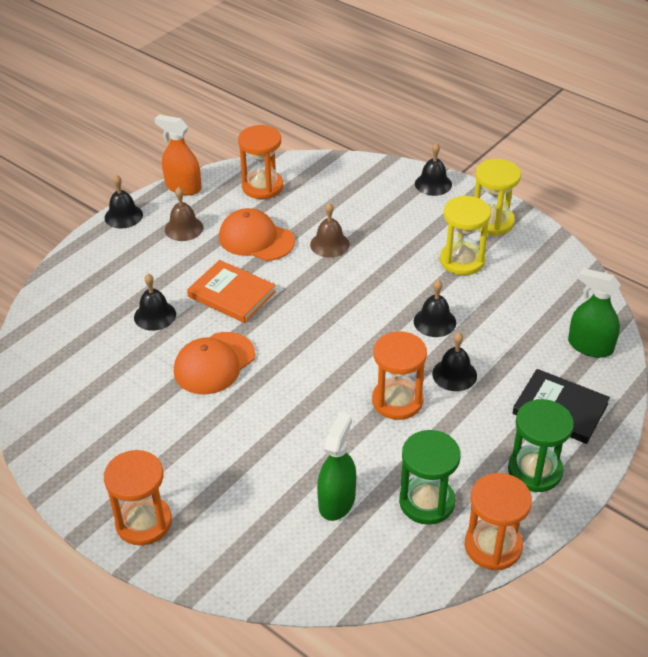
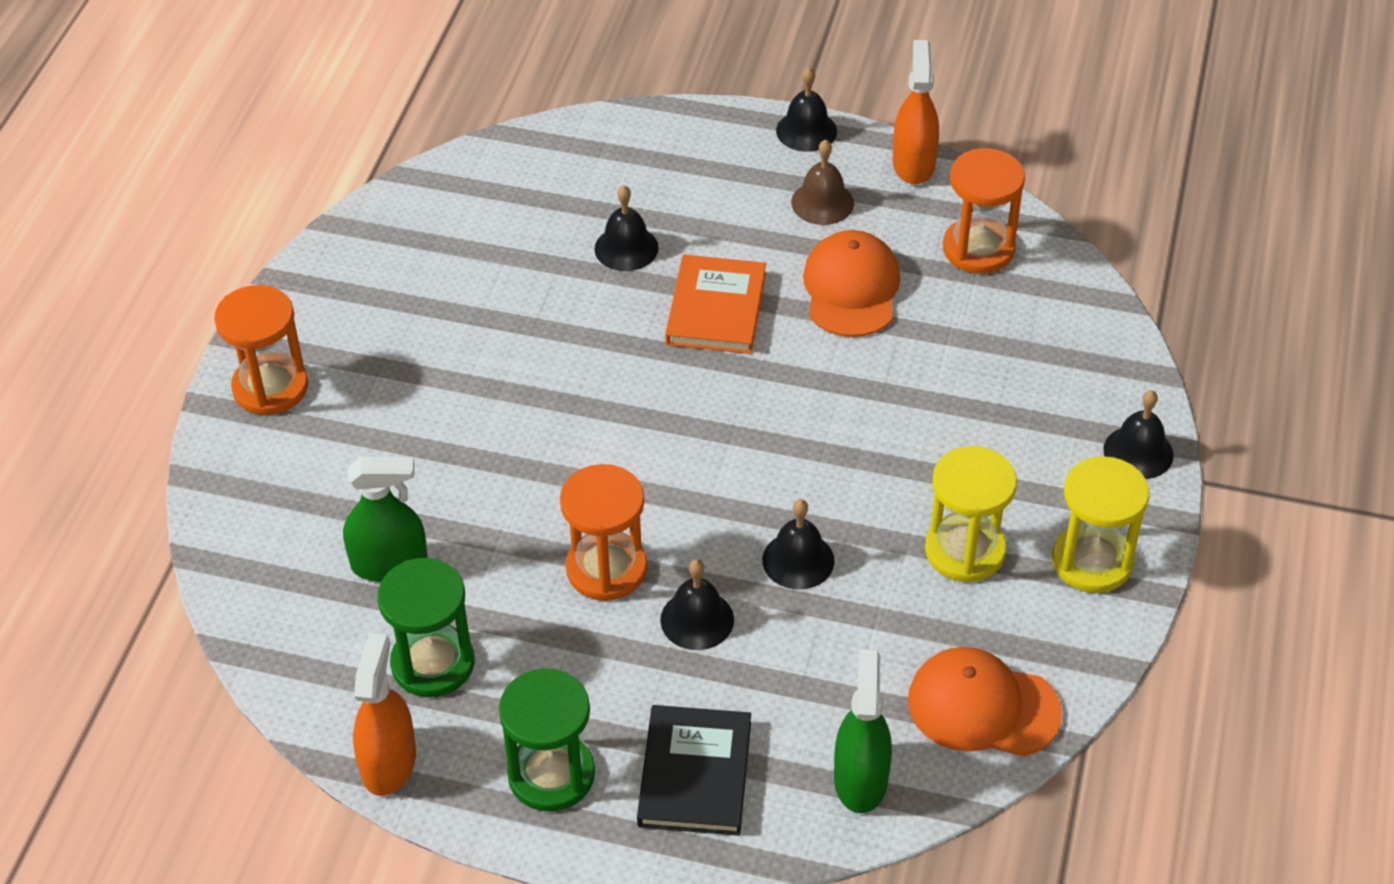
camera: 65 degrees right, 5 degrees up
orange cap [174,332,255,394] -> orange cap moved to [908,647,1062,757]
brown bell [310,203,350,258] -> none
orange hourglass [465,473,532,570] -> orange spray bottle [353,633,416,796]

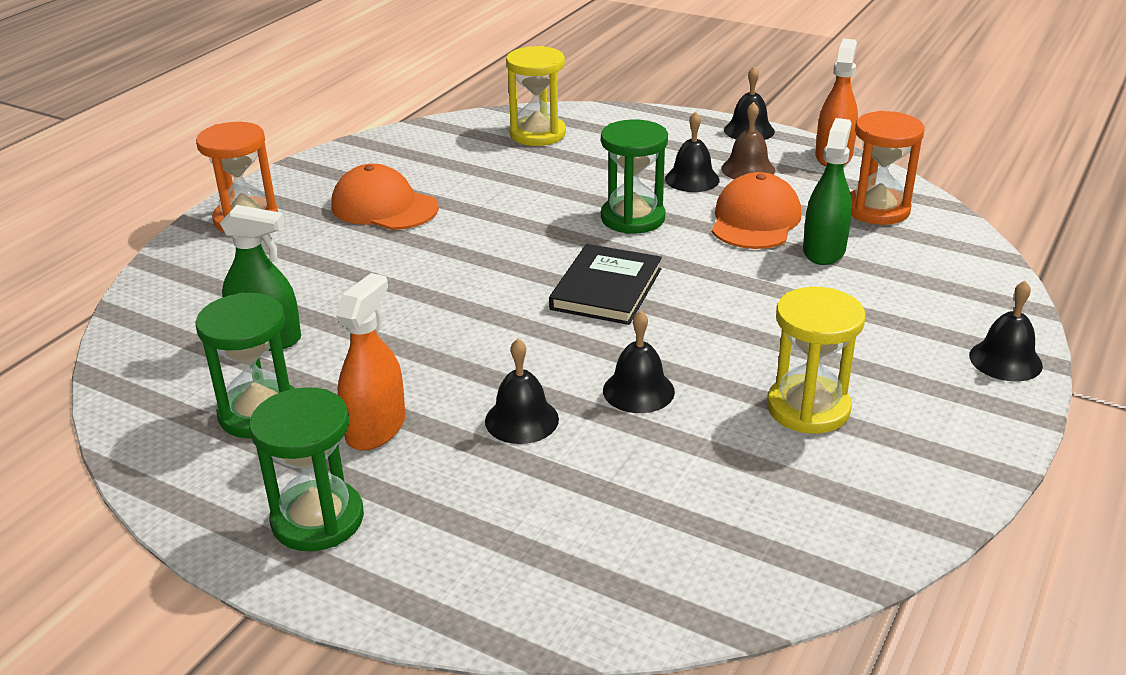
camera: 15 degrees right, 15 degrees down
orange spray bottle [353,633,416,796] -> orange spray bottle moved to [336,273,406,451]
orange hourglass [560,464,647,601] -> none
black bell [595,185,659,271] -> black bell moved to [665,111,720,192]
black book [637,705,751,836] -> black book moved to [549,244,662,325]
orange book [665,255,766,354] -> green hourglass [601,119,668,234]
green spray bottle [834,650,892,813] -> green spray bottle moved to [803,118,852,265]
orange cap [908,647,1062,757] -> orange cap moved to [331,164,439,230]
yellow hourglass [1052,456,1149,593] -> yellow hourglass moved to [506,46,566,146]

